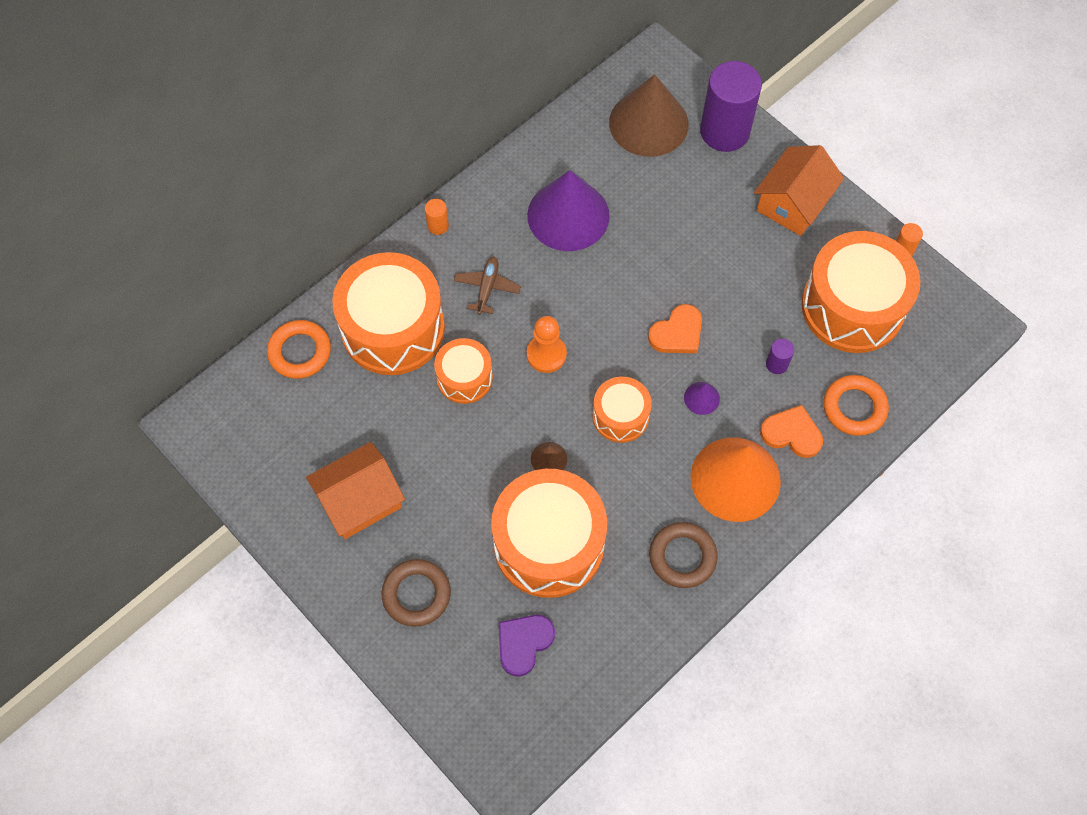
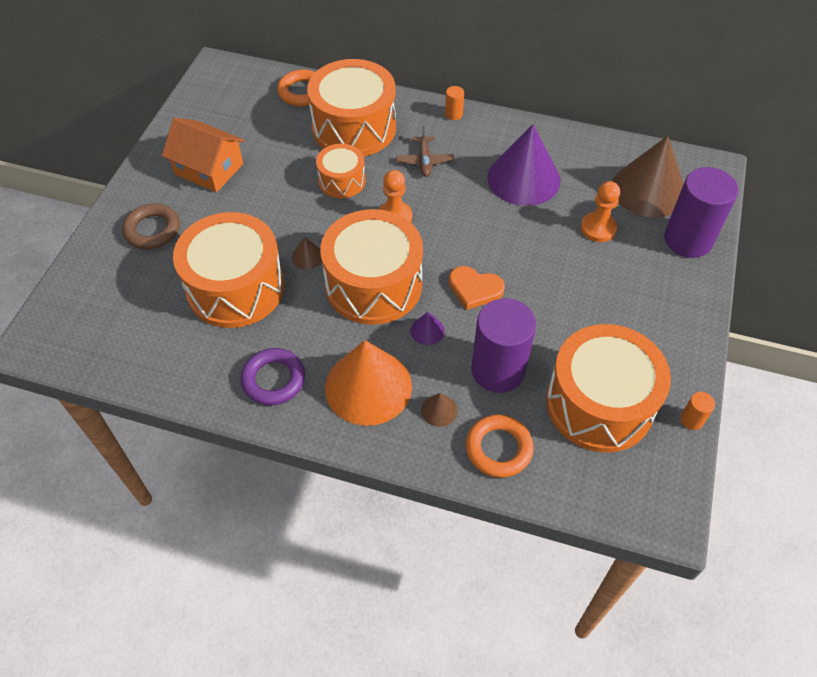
camera: 60 degrees right, 10 degrees down
brown plane [454,257,521,315] -> brown plane turned 105 degrees clockwise [396,126,454,177]
purple heart [499,615,555,677] -> none
orange drum [593,377,652,443] -> orange drum [320,209,423,325], size x1.88
brown ring [649,522,718,588] -> purple ring [241,348,305,405]
orange house [754,145,844,236] -> none
orange heart [760,405,823,458] -> brown cone [421,393,457,427]
purple cylinder [766,339,794,374] -> purple cylinder [471,298,536,393], size x2.41
none -> orange pawn [581,181,620,242]

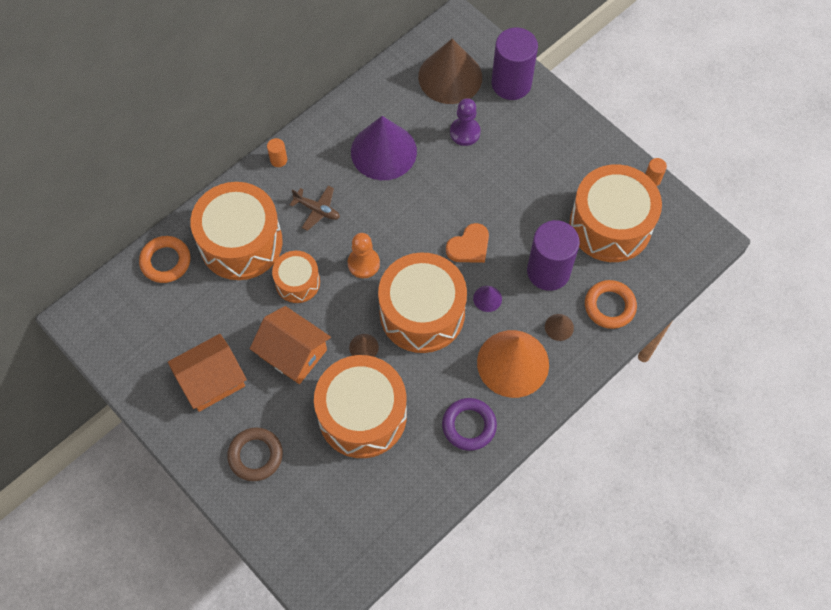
camera: 60 degrees left, 10 degrees up
orange pawn [581,181,620,242] -> purple pawn [450,98,481,146]
none -> orange house [250,306,331,384]

